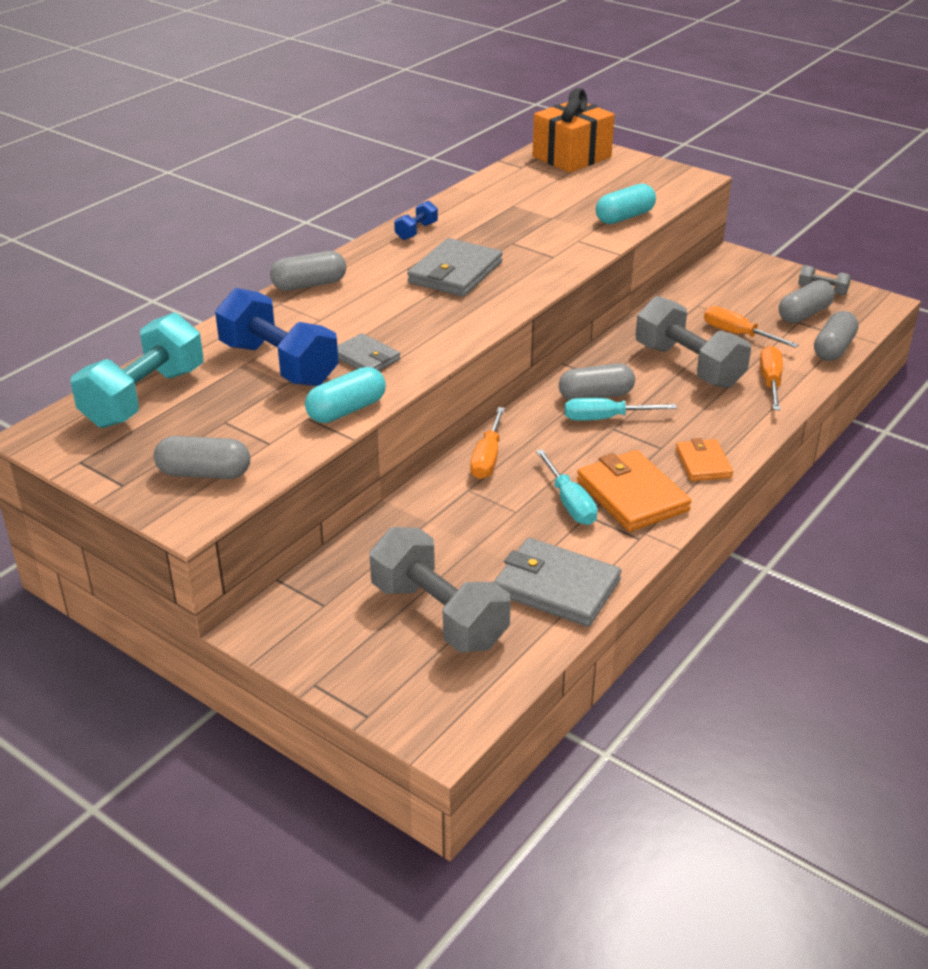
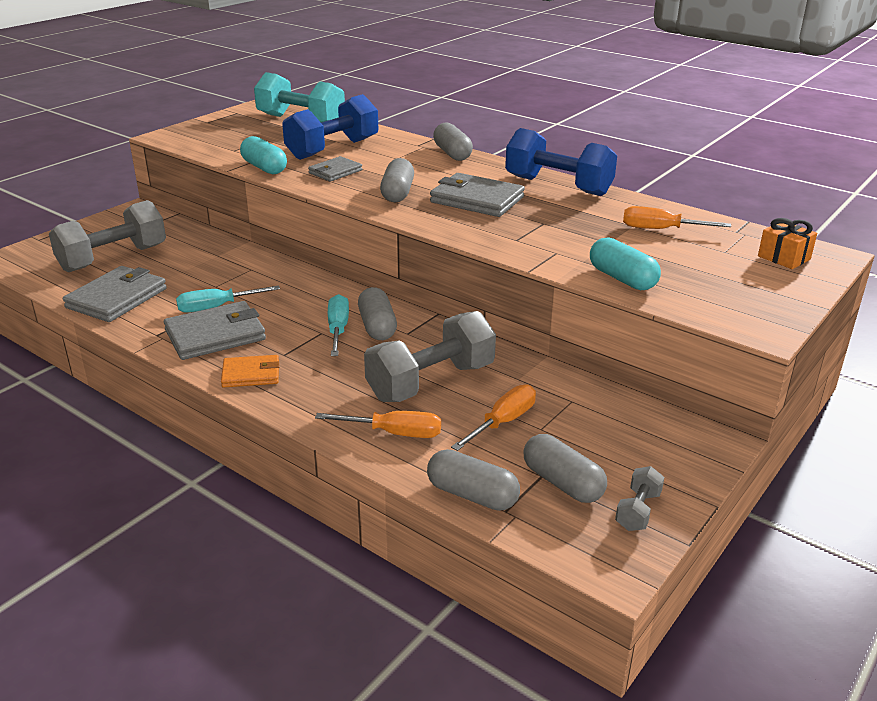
camera: 90 degrees right, 5 degrees down
grey capsule [154,436,250,479] -> grey capsule moved to [380,158,414,202]
blue dumbbell [394,201,438,240] -> blue dumbbell [505,128,617,196], size x2.20
orange screwdriver [470,407,505,479] -> orange screwdriver moved to [623,206,731,229]
orange gift [533,88,615,173] -> orange gift [758,218,817,269], size x0.53
orange wallet [577,450,691,532] -> grey wallet [164,301,266,360]

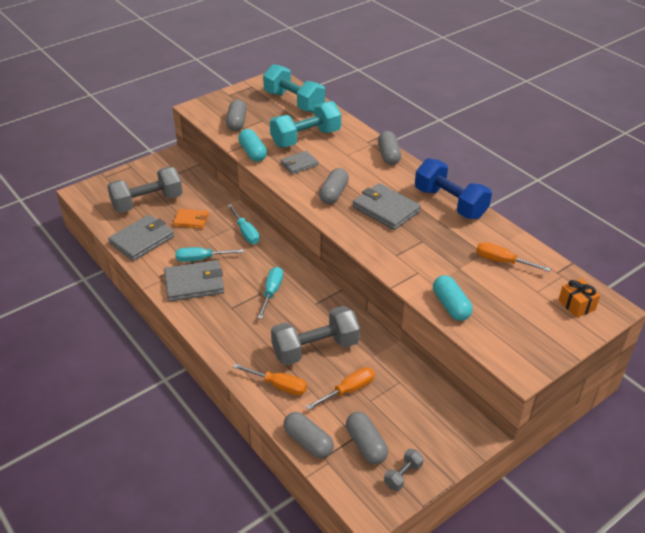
camera: 15 degrees right, 10 degrees up
orange wallet [221,355,280,387] -> orange wallet moved to [173,209,209,229]
blue dumbbell [282,94,378,160] -> turquoise dumbbell [270,101,341,147]
grey capsule [358,287,397,340] -> grey capsule moved to [226,99,247,131]
none -> turquoise screwdriver [227,204,260,244]

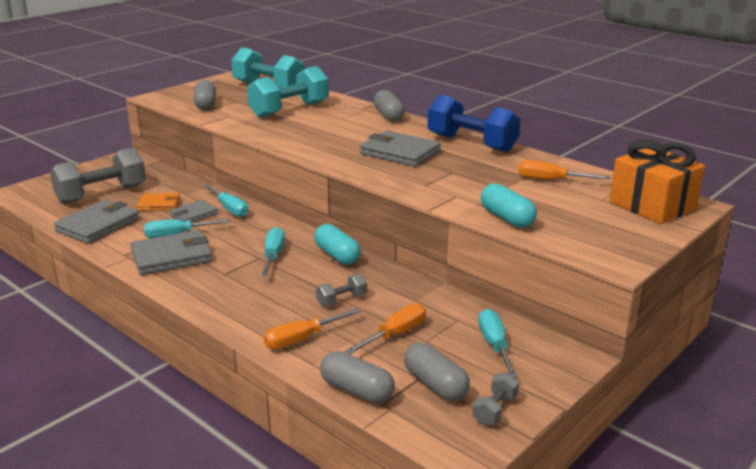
camera: 10 degrees left, 15 degrees down
orange screwdriver [233,364,307,395] -> orange screwdriver turned 135 degrees clockwise [264,308,361,349]
turquoise capsule [238,129,267,162] -> turquoise capsule moved to [314,224,361,265]
grey dumbbell [271,306,360,365] -> grey dumbbell [316,273,367,307], size x0.46
grey wallet [281,151,319,174] -> grey wallet moved to [169,200,218,223]
grey capsule [319,168,349,204] -> none
orange gift [559,278,600,318] -> orange gift [609,140,705,224], size x1.89
none -> turquoise screwdriver [478,309,518,378]

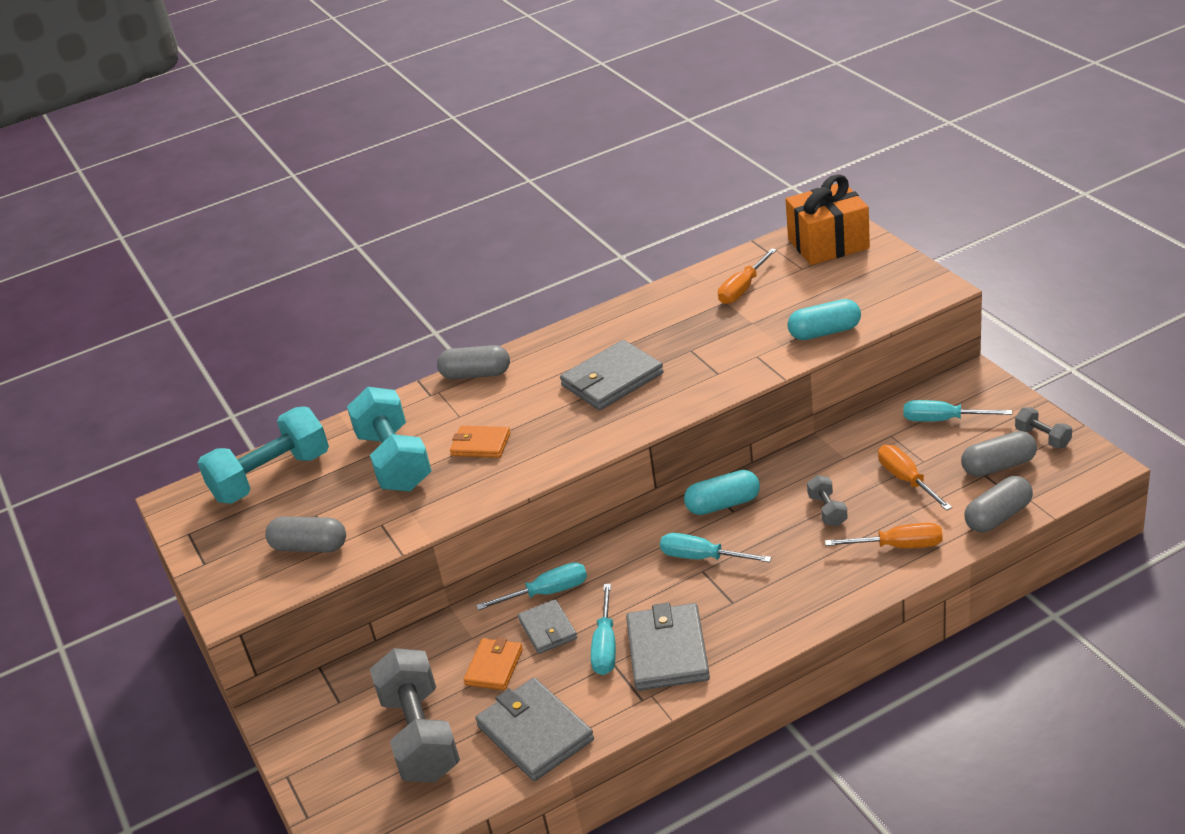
camera: 65 degrees left, 10 degrees up
orange screwdriver [264,308,361,349] -> orange screwdriver turned 75 degrees counterclockwise [825,523,943,548]
blue dumbbell [428,95,520,152] -> none
none -> orange wallet [450,426,510,458]

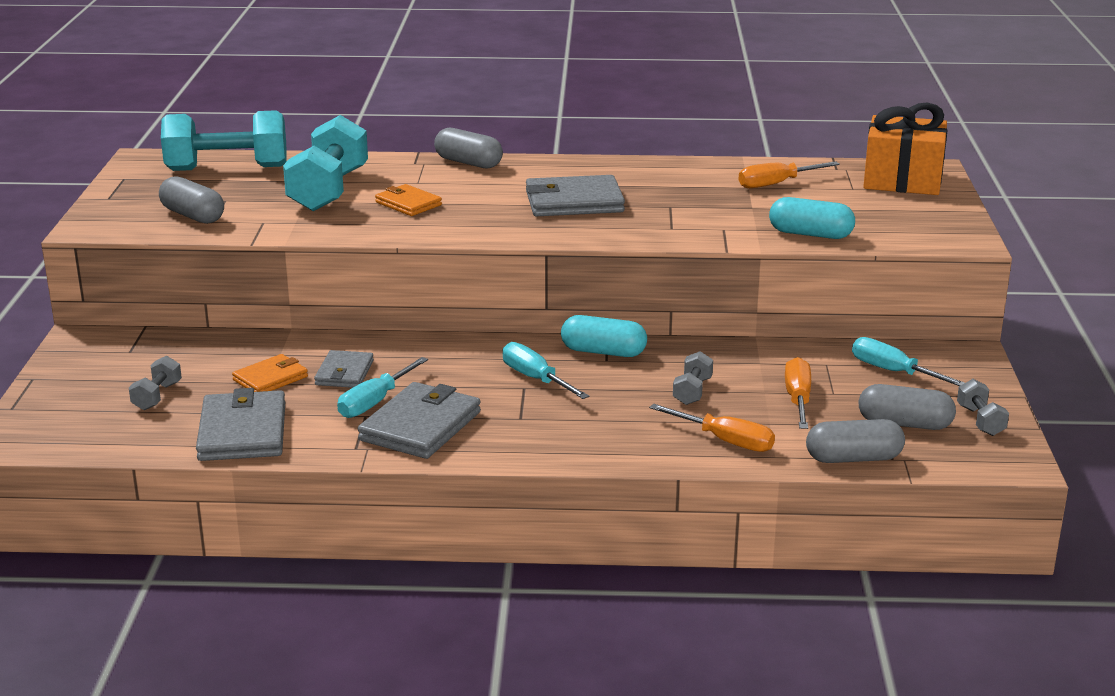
camera: 25 degrees right, 10 degrees down
grey dumbbell [370,648,460,782] -> grey dumbbell [129,356,182,410], size x0.46
turquoise screwdriver [476,562,587,610] -> none

